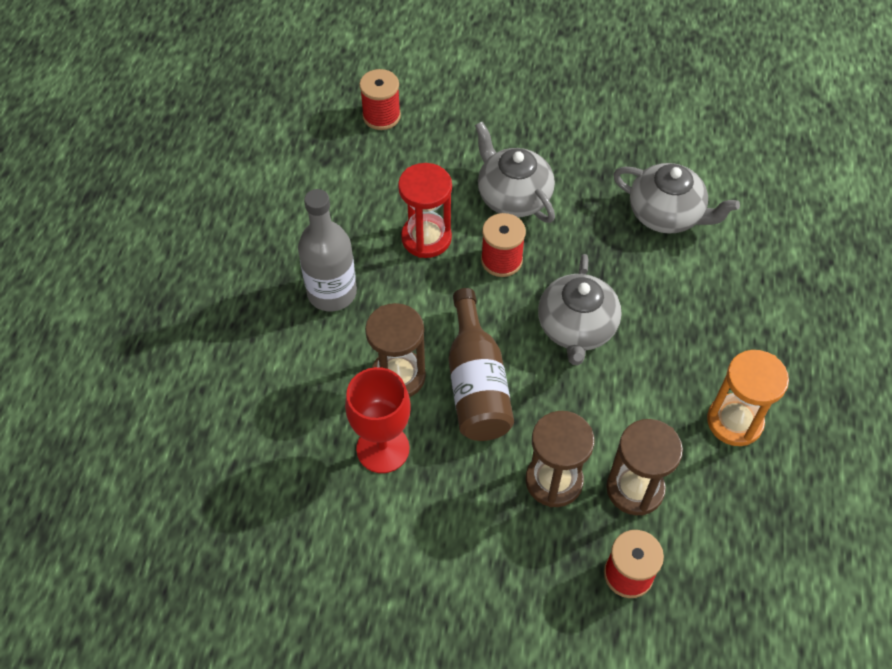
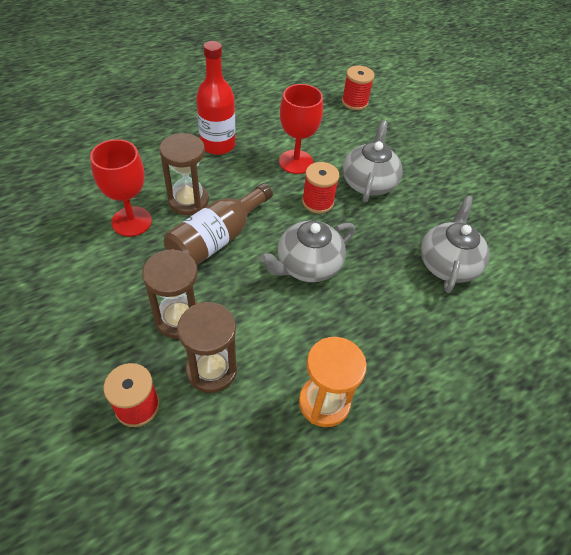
camera: 45 degrees right, 5 degrees down
grey bottle [298,189,357,311] -> red bottle [196,41,235,155]
red hourglass [398,163,452,258] -> red goblet [279,84,323,174]
grey teapot [613,163,740,234] -> grey teapot turned 150 degrees counterclockwise [421,196,490,293]

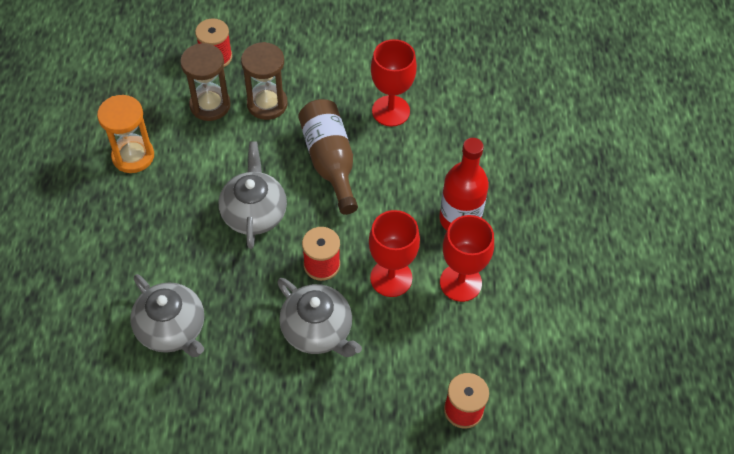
camera: 125 degrees right, 5 degrees up
brown hourglass [159,133,209,215] -> none
none -> red goblet [440,215,494,302]

